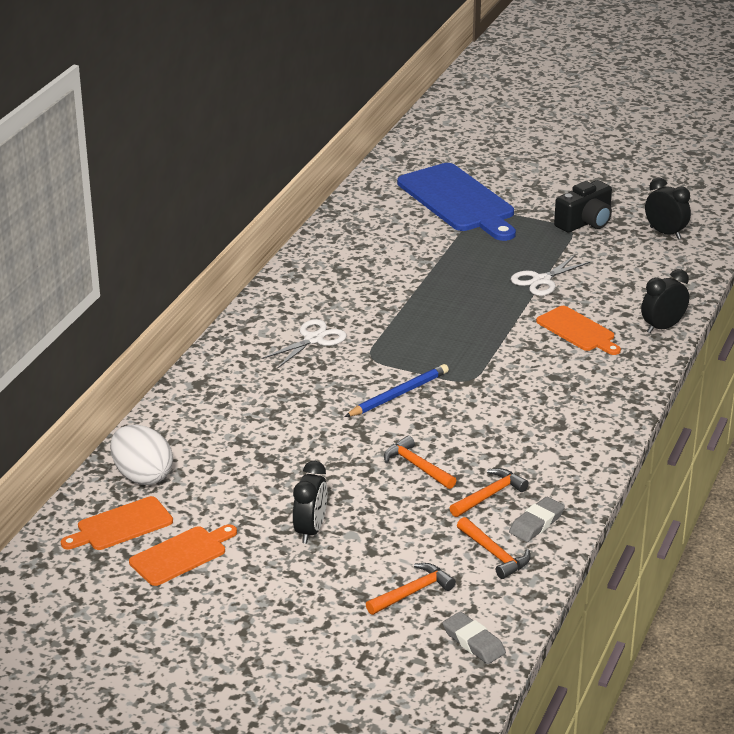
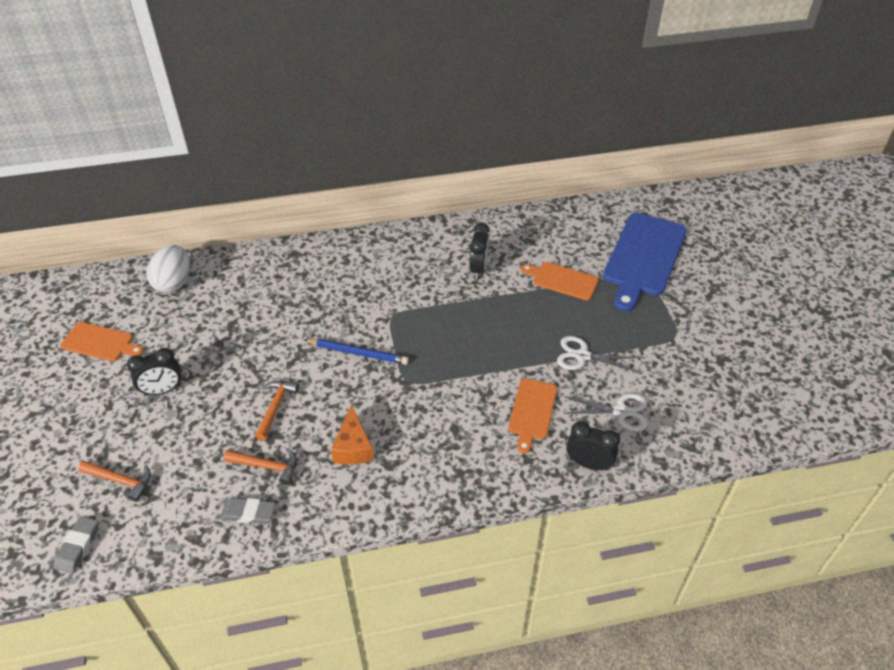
camera: 55 degrees right, 15 degrees up
orange cutting board [61,496,173,550] -> orange cutting board moved to [521,262,599,300]
white scissors [262,319,347,368] -> white scissors moved to [563,393,648,431]
orange hammer [457,517,531,579] -> none
black camera [554,180,612,233] -> none
black clock [645,178,691,239] -> black clock moved to [470,223,490,279]
none -> orange cheese [331,404,374,465]

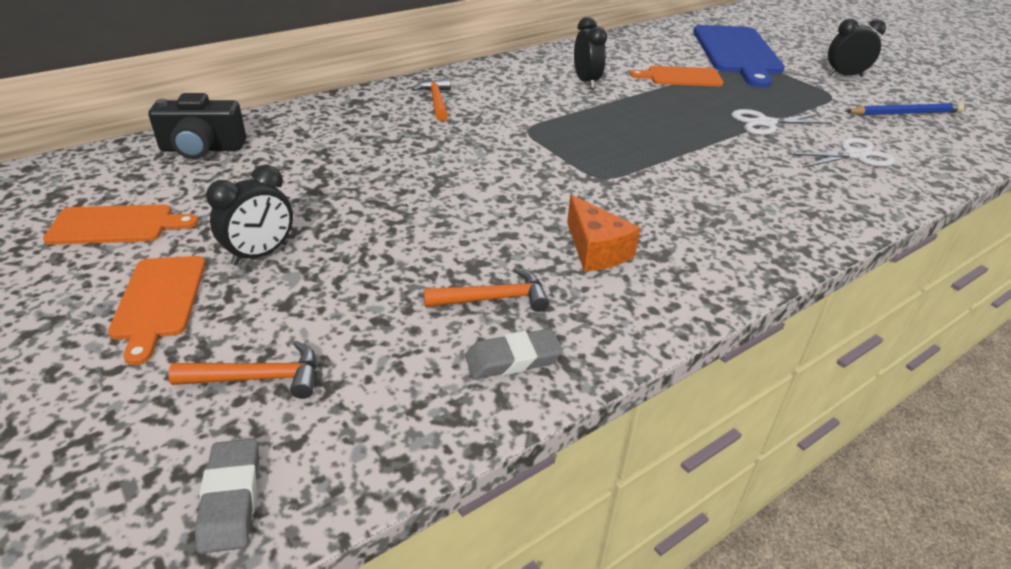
camera: 25 degrees left, 10 degrees down
white egg [146,245,190,293] -> black camera [149,93,246,159]
orange hammer [255,381,299,440] -> orange hammer moved to [412,78,451,121]
blue pencil [303,339,409,365] -> blue pencil moved to [846,103,964,115]
orange cutting board [508,378,557,453] -> orange cutting board moved to [108,256,206,365]
black clock [566,421,620,471] -> black clock moved to [828,18,886,77]

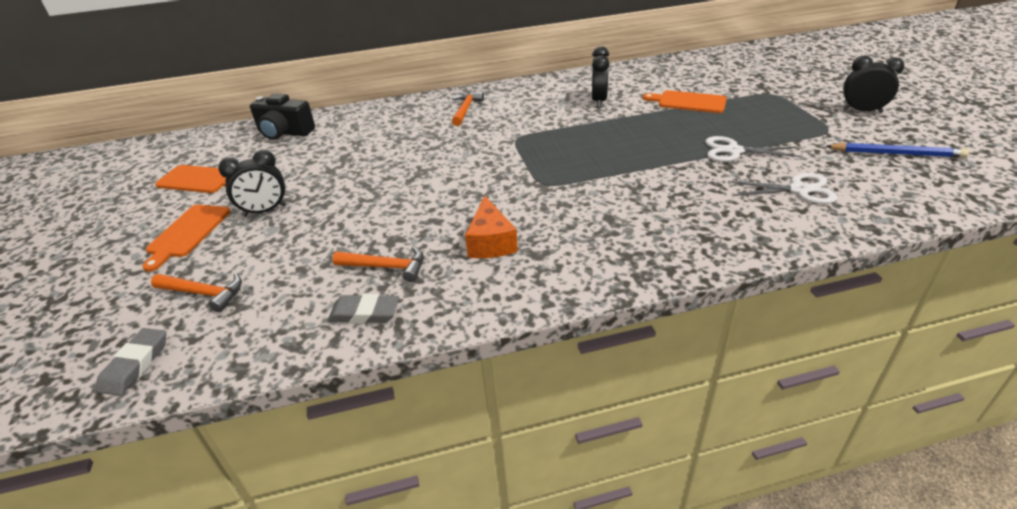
camera: 25 degrees right, 0 degrees up
blue cutting board [693,25,785,88] -> none

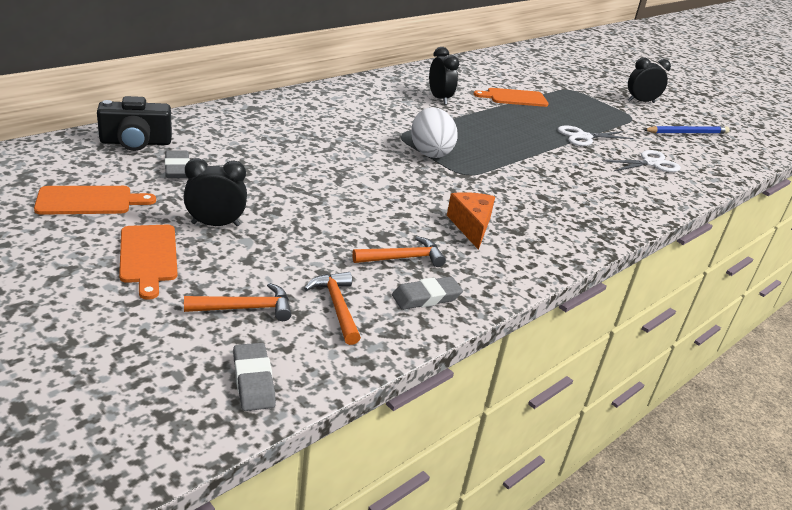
camera: 35 degrees left, 5 degrees down
black clock [218,150,286,217] -> black clock turned 135 degrees counterclockwise [183,158,247,226]
orange hammer [452,92,484,126] -> orange hammer moved to [304,272,361,345]
orange cheese [465,196,518,258] -> orange cheese turned 150 degrees counterclockwise [447,192,495,250]
none -> grey eraser [165,151,190,178]
none -> white egg [411,107,458,158]

